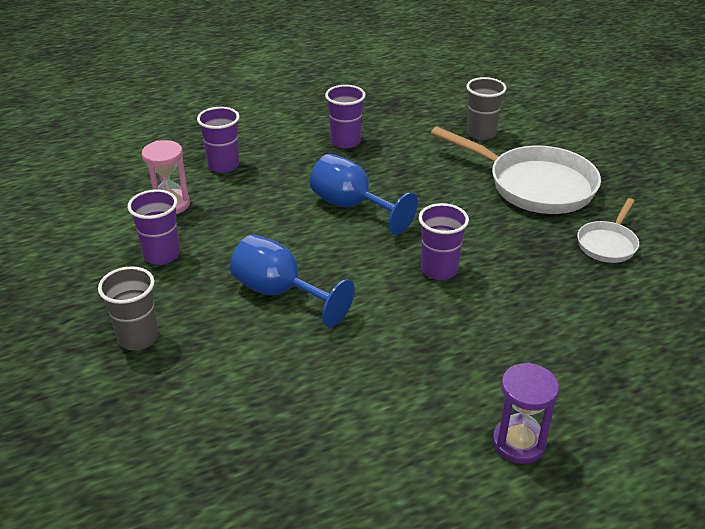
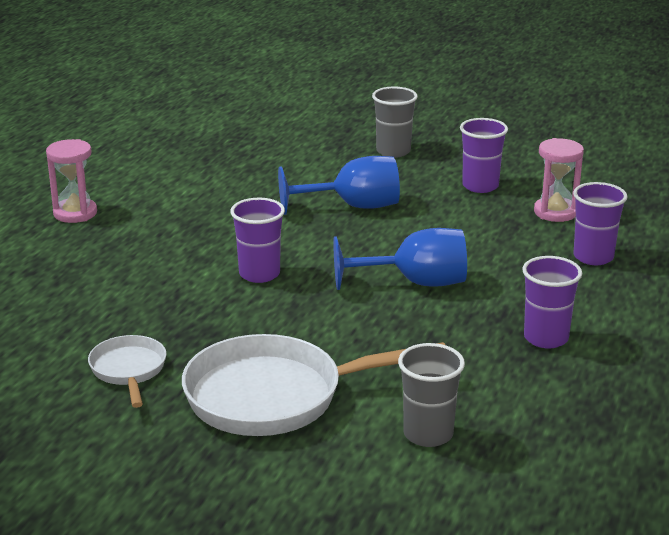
camera: 135 degrees right, 10 degrees down
purple hourglass [492,363,559,464] -> pink hourglass [46,139,97,223]

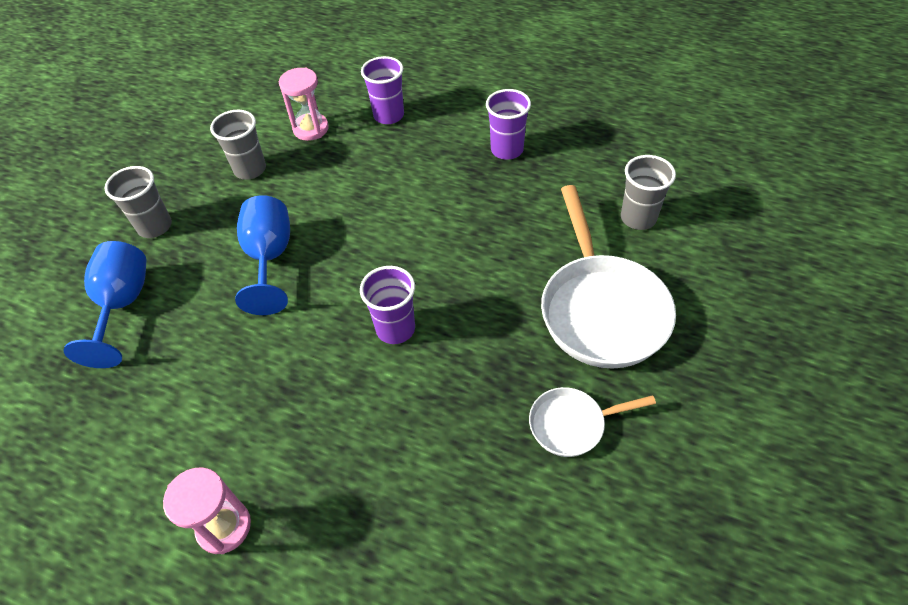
camera: 85 degrees left, 25 degrees up
blue goblet [333,228,467,290] -> blue goblet moved to [64,241,147,368]
purple cup [460,118,508,193] -> grey cup [210,110,266,180]

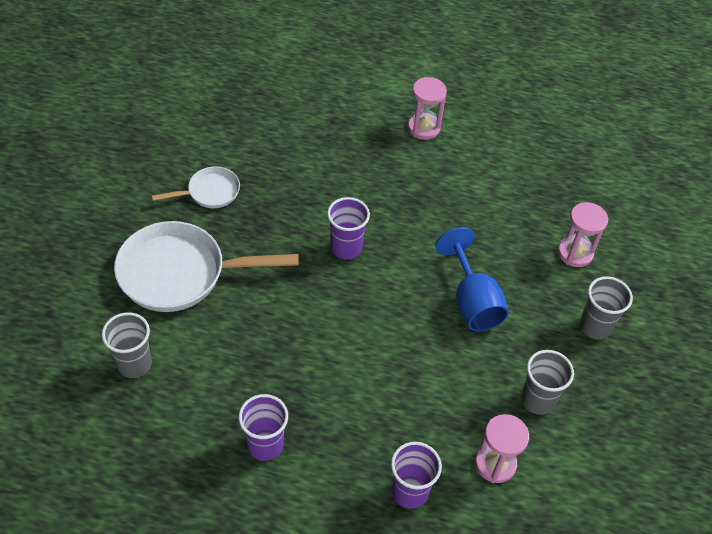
camera: 165 degrees right, 0 degrees up
blue goblet [64,241,147,368] -> pink hourglass [558,202,608,267]
white pan [541,185,676,369] -> white pan turned 75 degrees counterclockwise [114,221,299,312]

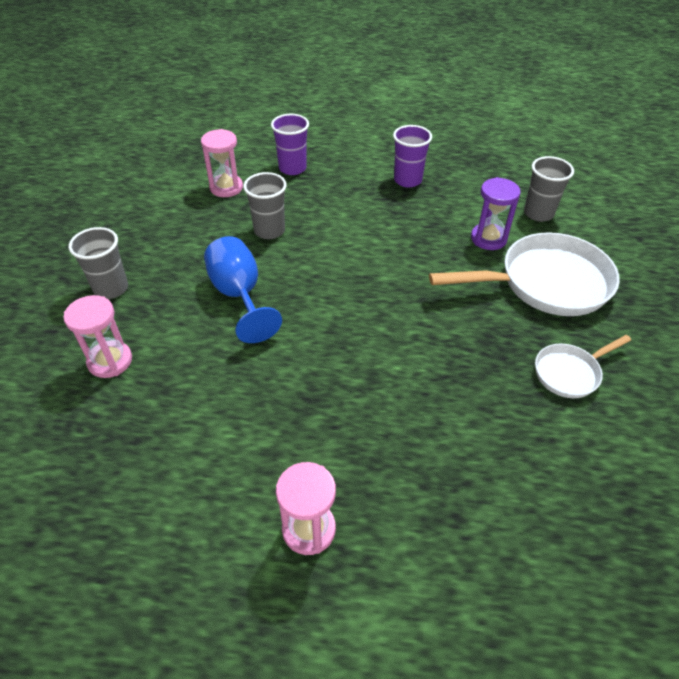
camera: 175 degrees right, 5 degrees down
purple cup [327,197,370,260] -> none
grey cup [521,350,574,415] -> grey cup moved to [243,172,287,239]
none -> purple hourglass [471,177,521,250]

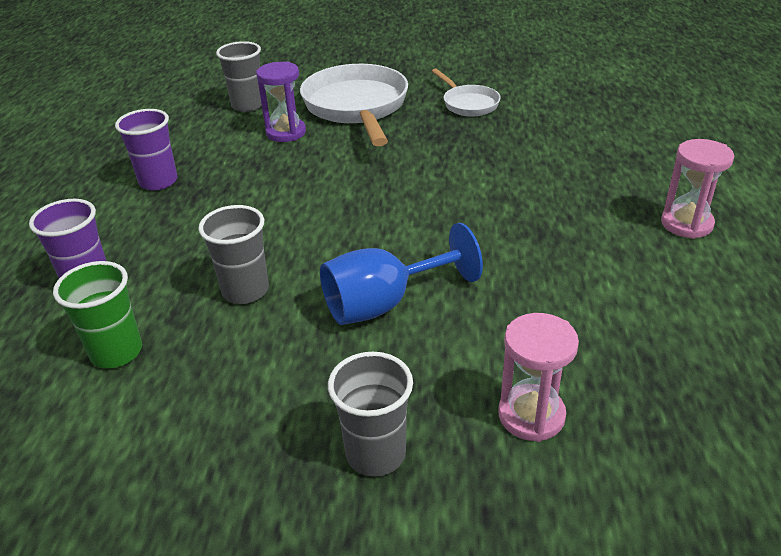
camera: 90 degrees left, 10 degrees down
pink hourglass [201,129,243,197] -> green cup [53,261,142,368]

